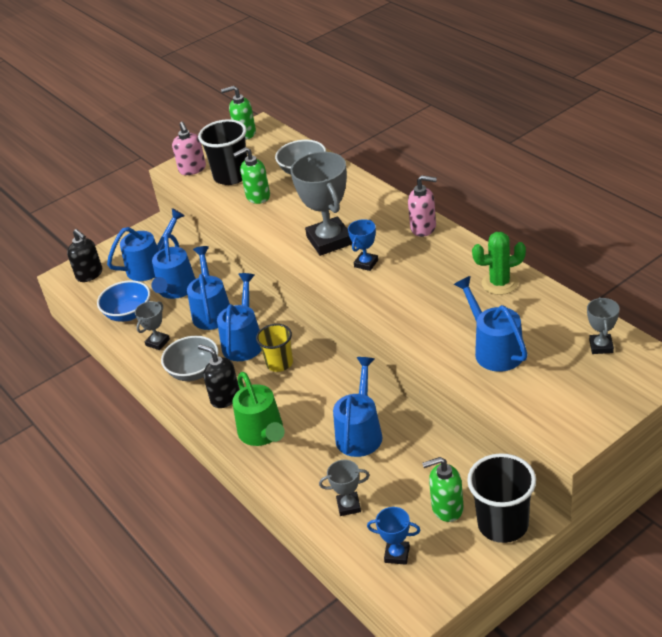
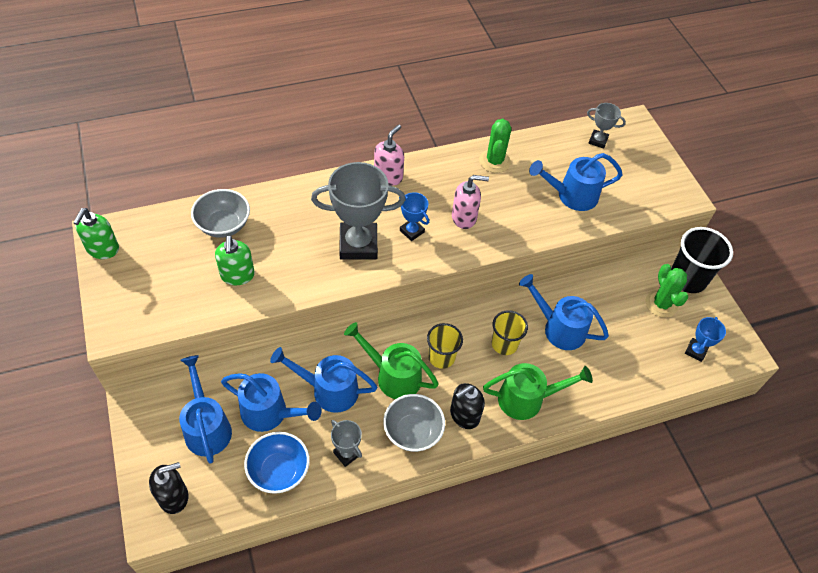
camera: 80 degrees left, 15 degrees up
pink soap dispenser [172,122,206,175] -> pink soap dispenser moved to [452,175,489,229]
black cup [198,119,247,185] -> none
blue watering can [217,273,262,361] -> green watering can [344,322,439,399]
grey trophy [319,460,370,516] -> none
green soap dispenser [422,457,463,522] -> green cactus [646,264,688,318]
none -> yellow cup [492,310,528,355]

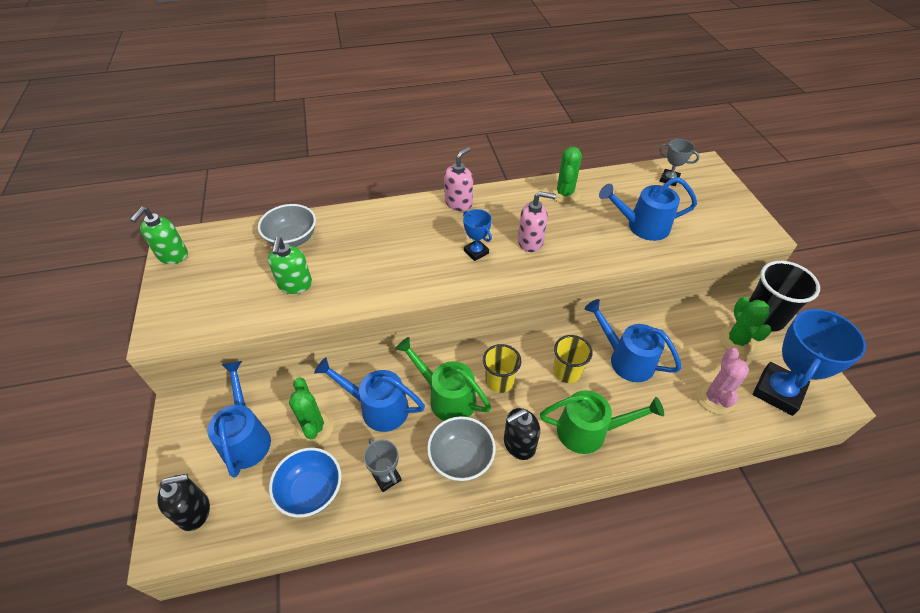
camera: 10 degrees right, 5 degrees down
blue watering can [221,373,322,432] -> green cactus [289,377,334,446]
grey trophy [311,162,405,259] -> none
blue trophy [685,317,726,362] -> blue trophy [753,309,866,416], size x2.02
none -> pink cactus [696,348,749,415]

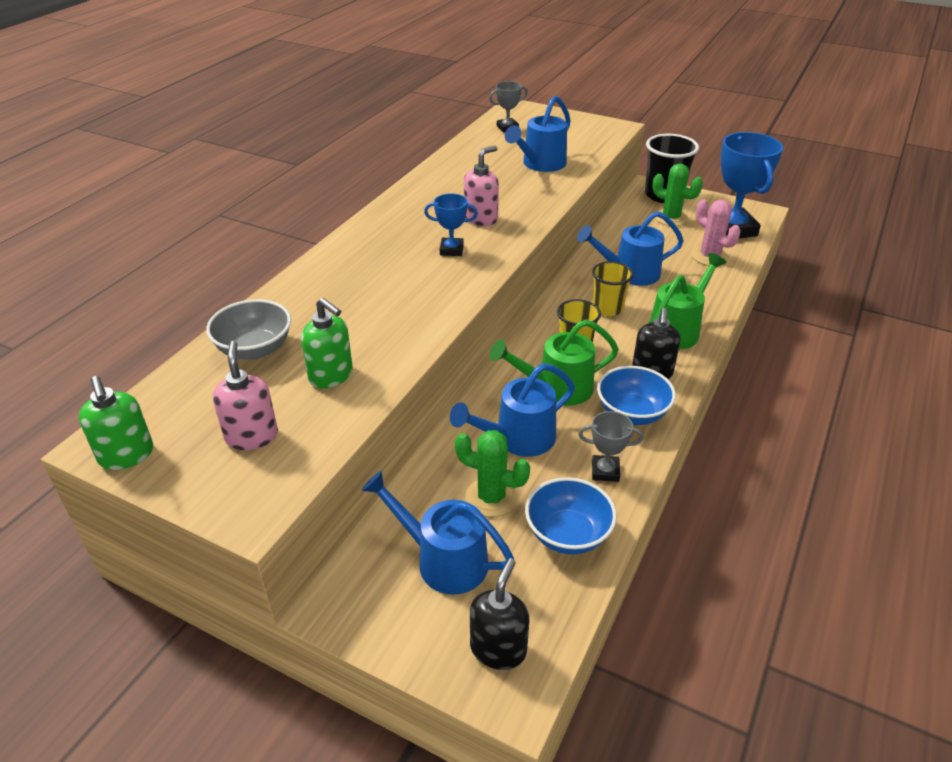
camera: 50 degrees left, 10 degrees down
grey bowl [427,416,496,481] -> blue bowl [597,366,676,425]
pink soap dispenser [444,147,473,211] -> pink soap dispenser moved to [213,341,278,450]
green cactus [549,147,582,204] -> none

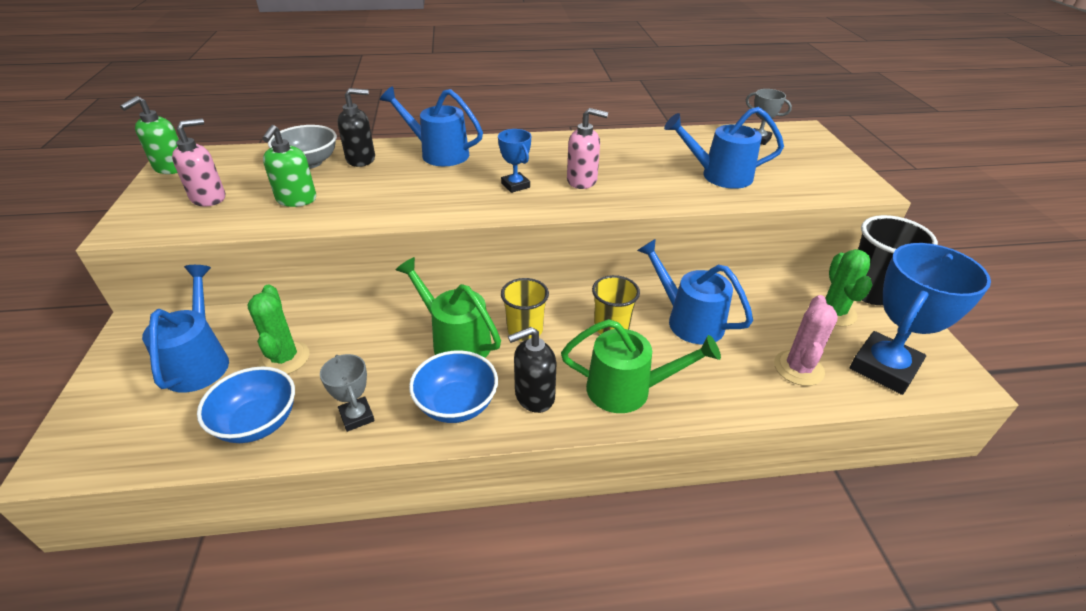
camera: 55 degrees right, 0 degrees up
blue watering can [450,363,575,457] -> blue watering can moved to [380,87,483,166]
black soap dispenser [470,558,530,670] -> black soap dispenser moved to [337,88,375,167]

